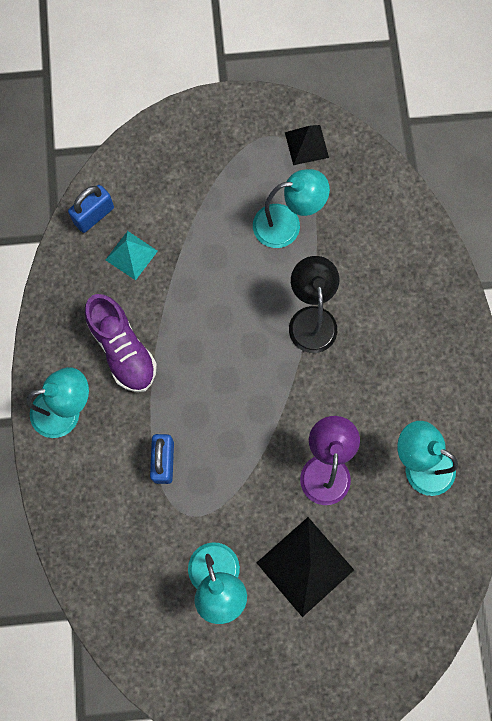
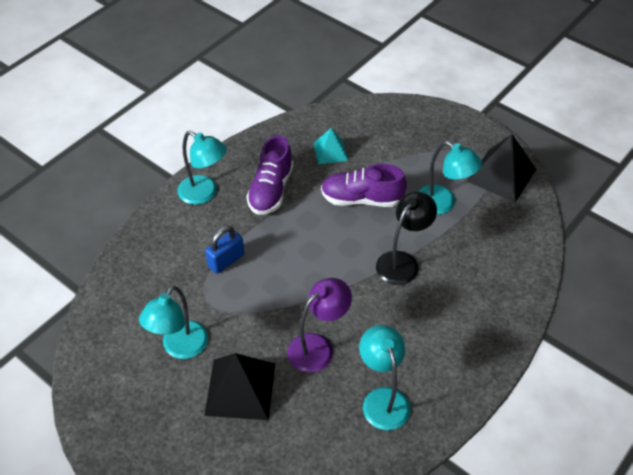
camera: 45 degrees right, 25 degrees down
blue padlock [68,185,114,233] -> none
black pyramid [285,125,329,165] -> black pyramid [467,134,537,202], size x1.70
none -> purple shoe [321,164,407,207]

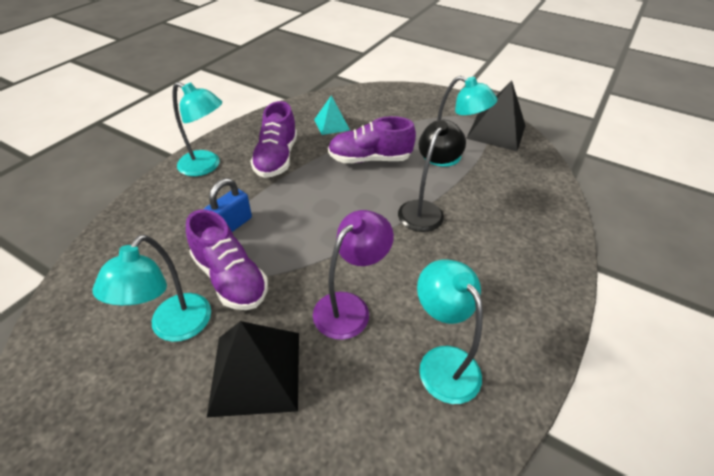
camera: 10 degrees left, 5 degrees down
none -> purple shoe [186,209,268,310]

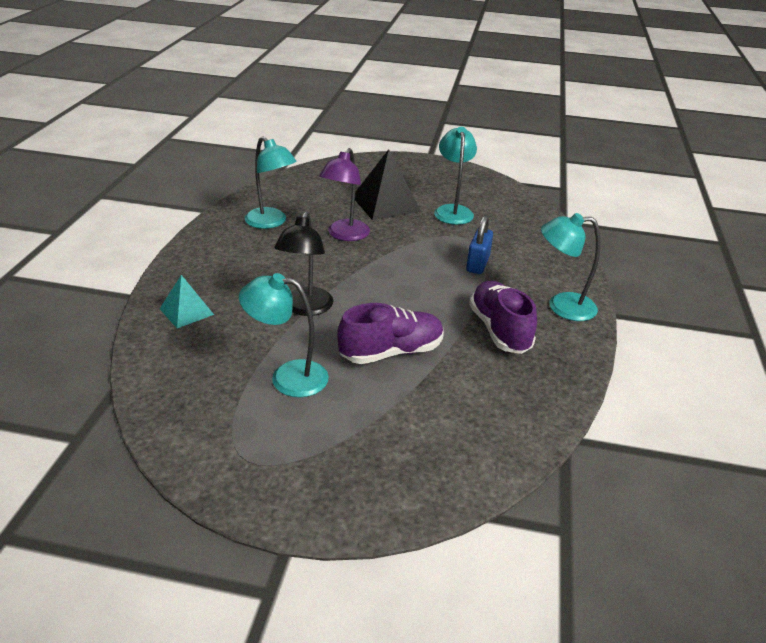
camera: 160 degrees right, 10 degrees down
purple shoe [186,209,268,310] -> none
turquoise pyramid [314,95,350,135] -> turquoise pyramid moved to [160,275,214,328]
black pyramid [466,80,526,151] -> none

